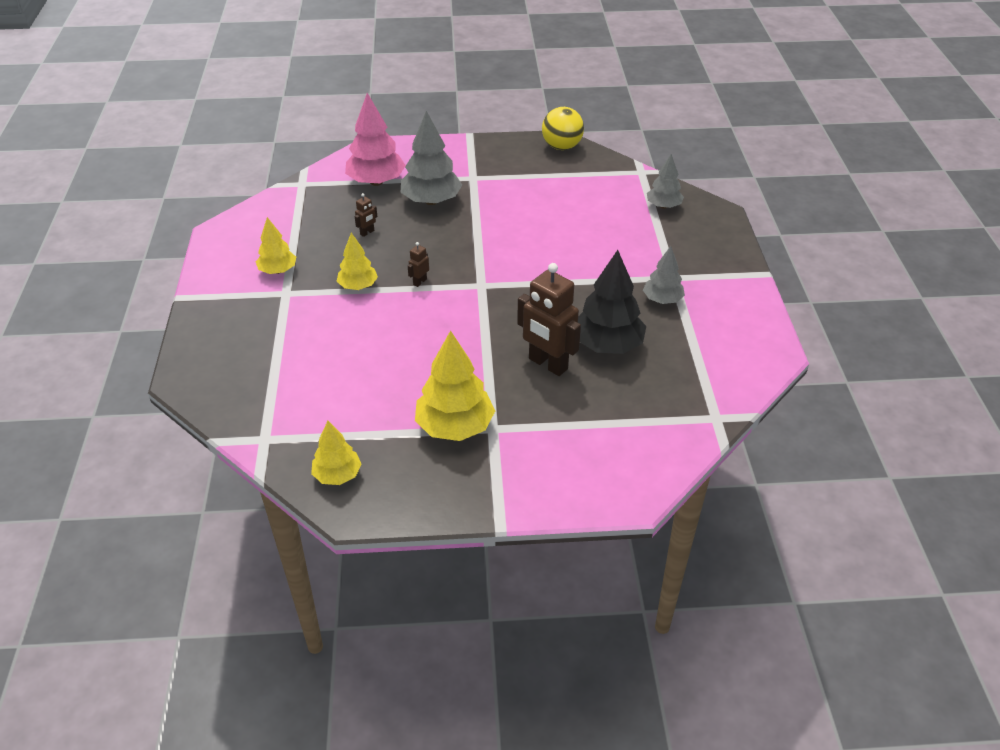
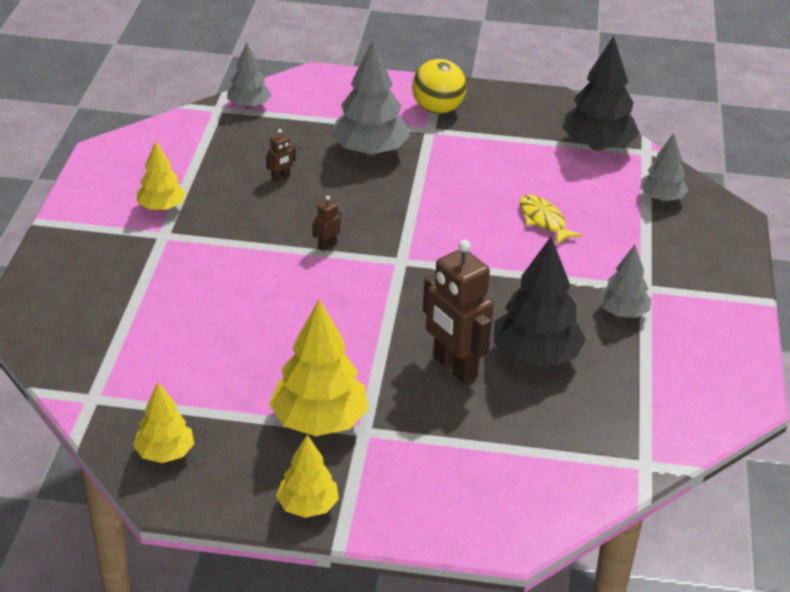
camera: 10 degrees right, 5 degrees down
yellow tree [337,233,378,290] -> yellow tree moved to [276,435,339,518]
pink tree [345,93,406,186] -> none
yellow ball [542,107,584,150] -> yellow ball moved to [412,59,467,114]
none -> grey tree [227,43,272,109]
none -> yellow fish [519,195,582,245]
none -> black tree [562,36,640,151]

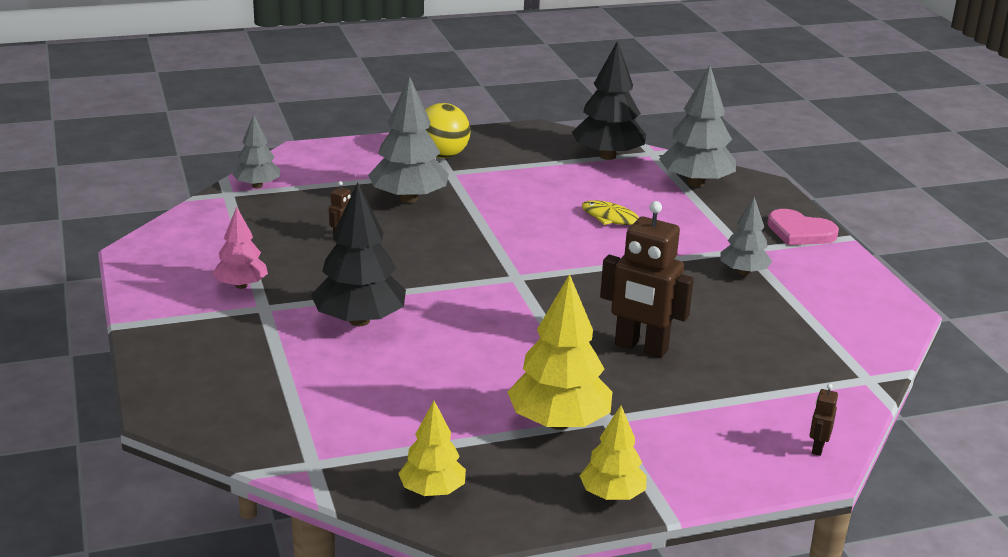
camera: 25 degrees left, 10 degrees down
yellow tree [137,141,186,211] -> pink tree [213,206,268,289]
brown robot [312,196,341,251] -> brown robot moved to [809,384,838,456]
black tree [493,237,586,367] -> black tree moved to [311,182,406,326]
grey tree [640,133,689,202] -> grey tree [659,65,736,187], size x1.68
none -> pink heart [767,209,839,245]

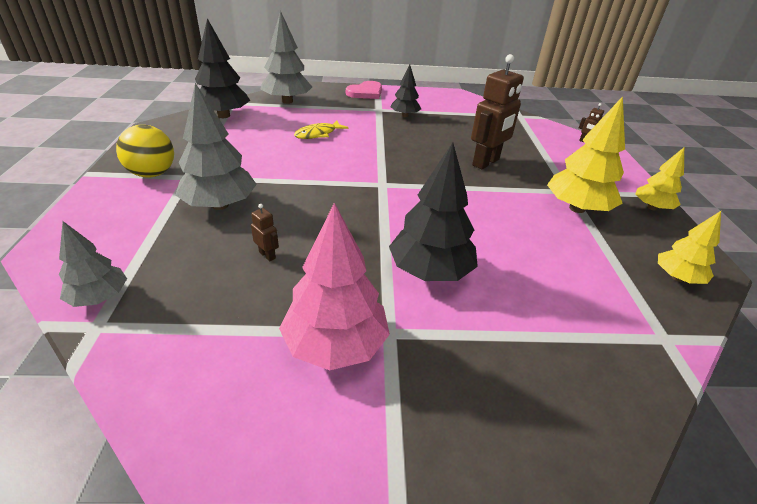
camera: 75 degrees left, 10 degrees up
pink tree [213,206,268,289] -> pink tree [279,203,390,370], size x1.68
grey tree [720,196,772,275] -> black tree [390,65,421,117]

